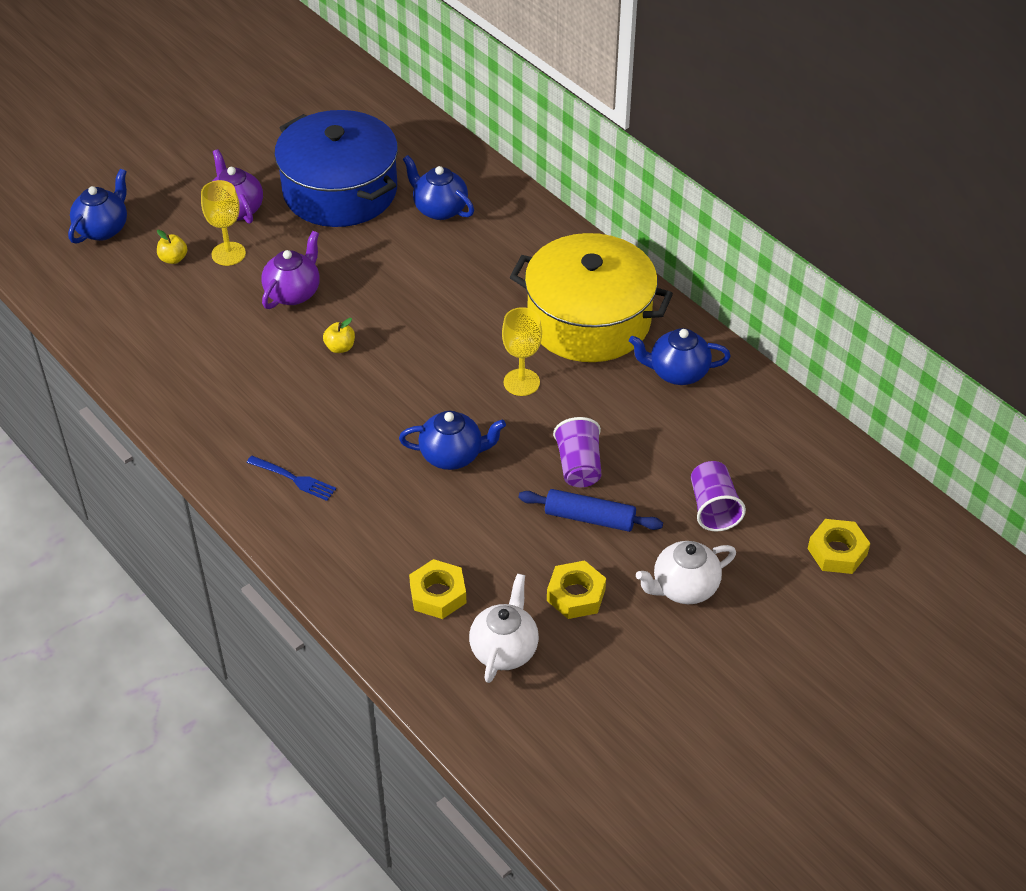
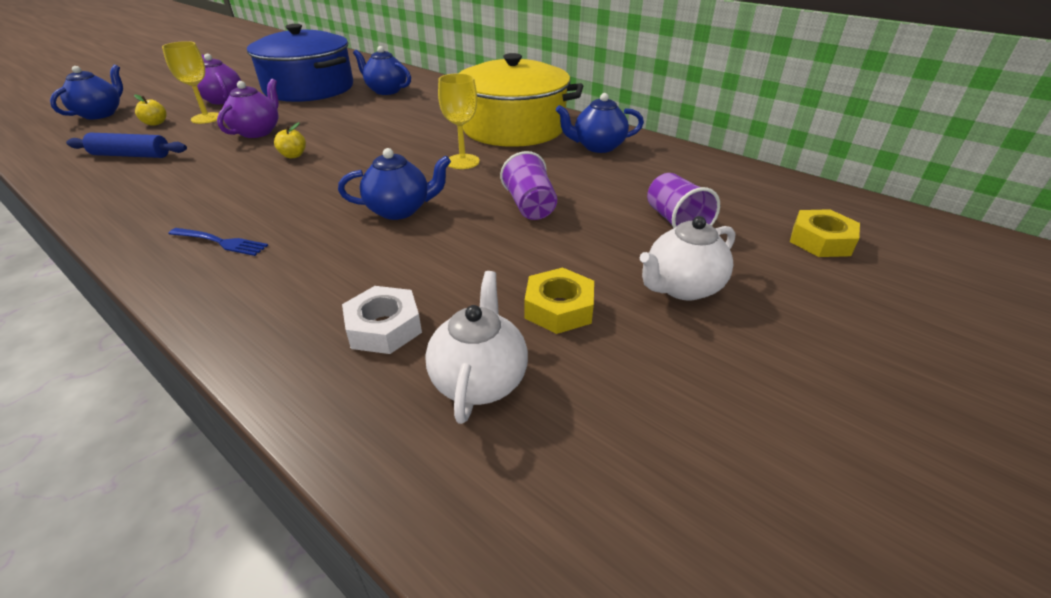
camera: 10 degrees left, 10 degrees down
yellow nut [409,559,466,619] -> white nut [342,286,422,354]
blue rolling pin [518,489,663,532] -> blue rolling pin moved to [66,133,187,158]

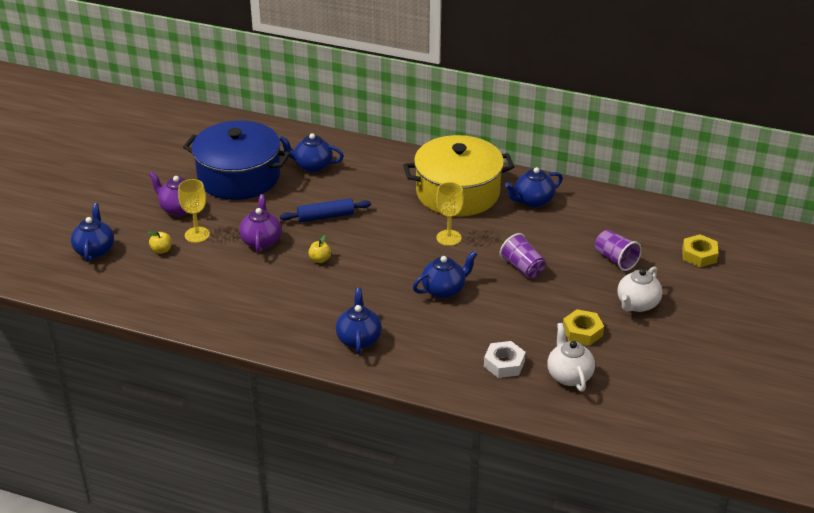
camera: 20 degrees left, 0 degrees up
blue rolling pin [66,133,187,158] -> blue rolling pin moved to [280,198,371,222]
blue fork [168,228,268,256] -> blue teapot [336,288,382,354]

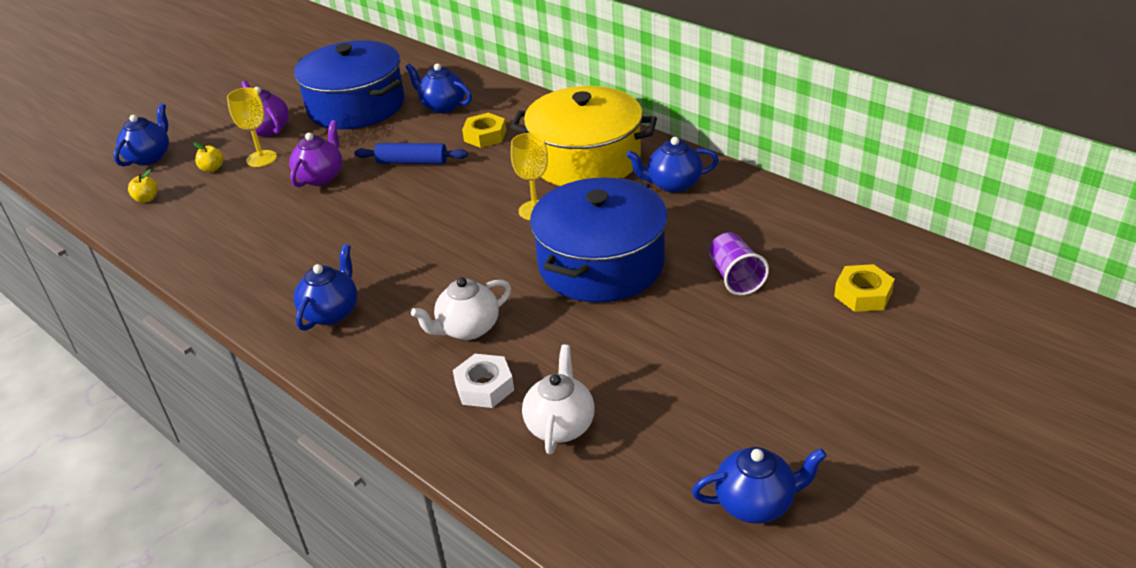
camera: 25 degrees right, 0 degrees up
yellow apple [308,235,331,263] -> yellow apple moved to [128,169,158,203]
blue teapot [413,251,477,299] -> blue teapot moved to [692,447,827,524]
purple cup [500,233,546,278] -> blue pot [530,177,668,303]
yellow nut [563,309,604,346] -> yellow nut moved to [462,113,506,148]
white teapot [617,266,663,312] -> white teapot moved to [411,277,511,340]

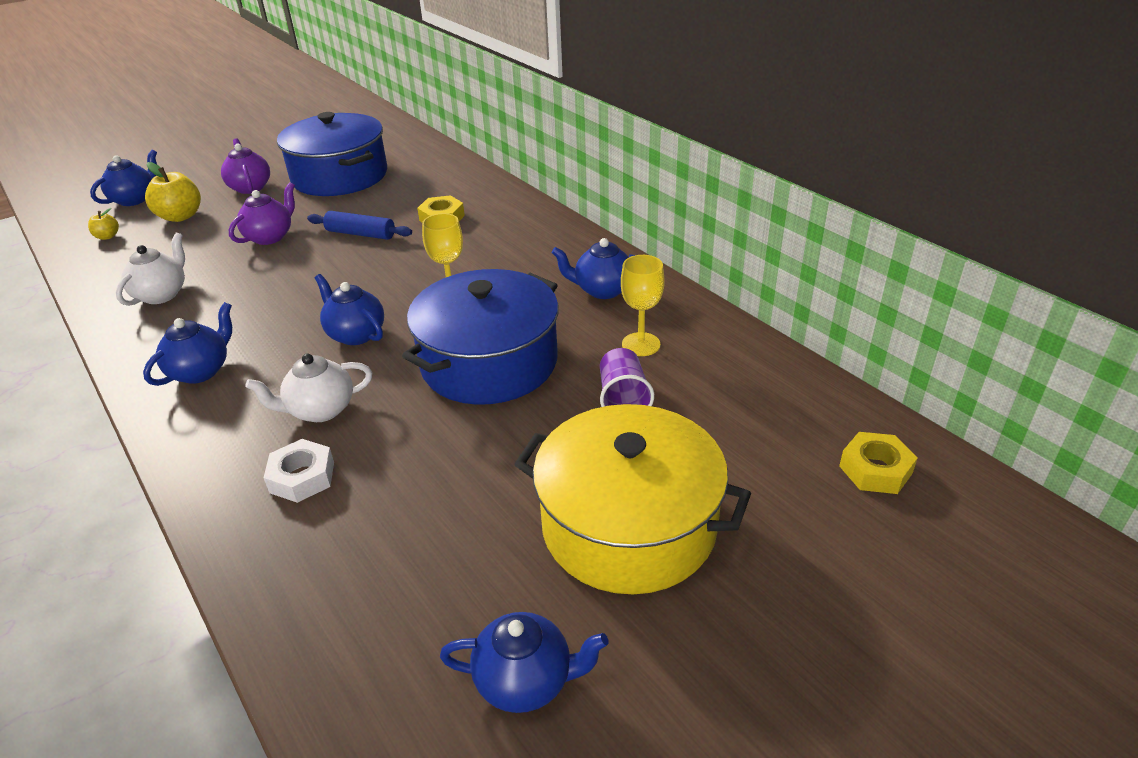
camera: 10 degrees right, 0 degrees up
yellow apple [194,142,224,172] -> yellow apple [145,162,201,222], size x1.91
yellow goblet [227,87,277,167] -> yellow goblet moved to [621,255,665,356]
blue teapot [405,63,472,113] -> blue teapot moved to [315,274,384,345]
yellow pot [511,86,657,186] -> yellow pot moved to [514,404,751,594]
white teapot [522,345,595,454] -> white teapot moved to [116,233,185,306]
yellow nut [834,264,895,312] -> yellow nut moved to [839,432,917,494]

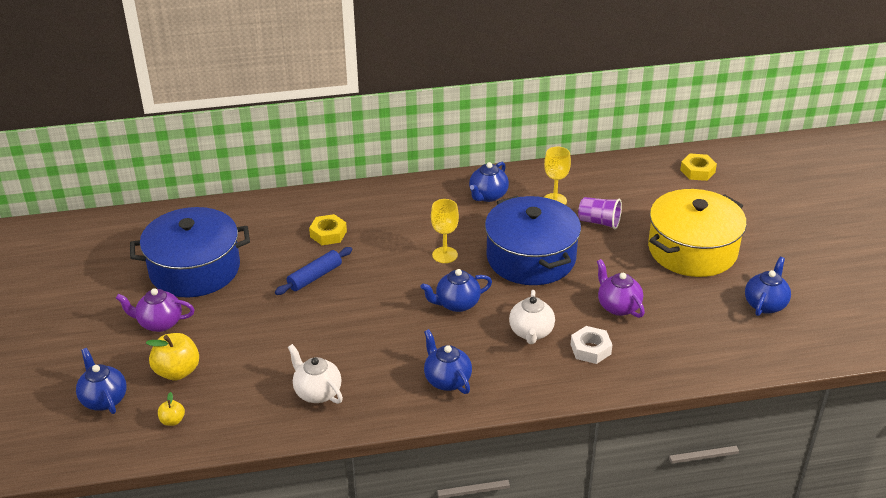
camera: 65 degrees left, 0 degrees up
purple teapot [229,182,295,245] -> purple teapot moved to [597,259,645,318]

